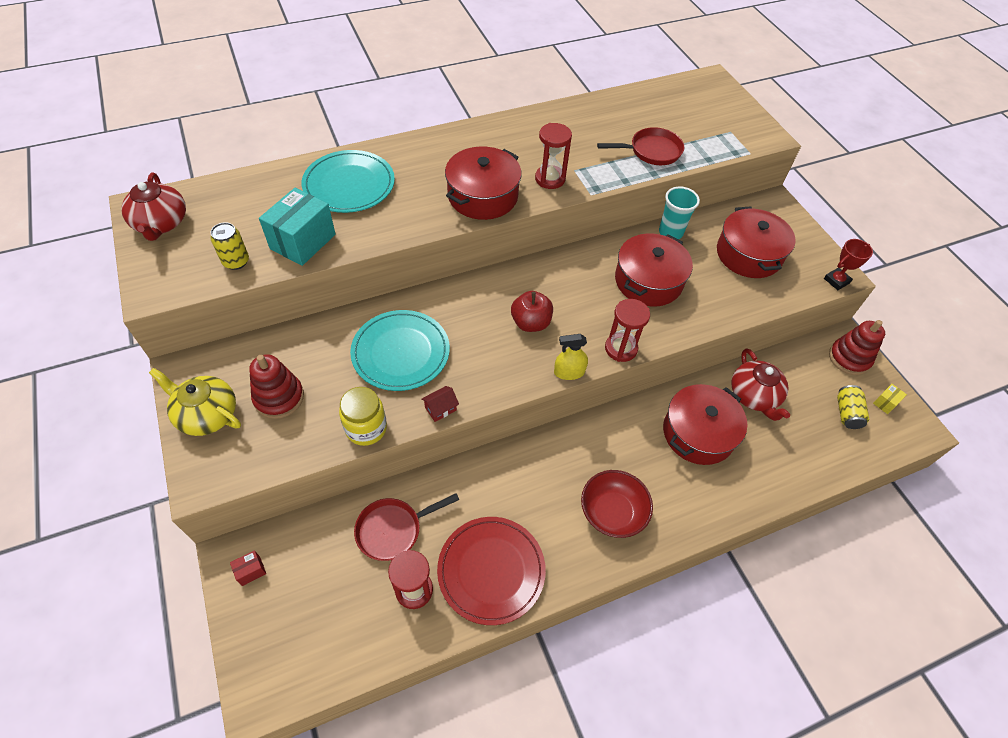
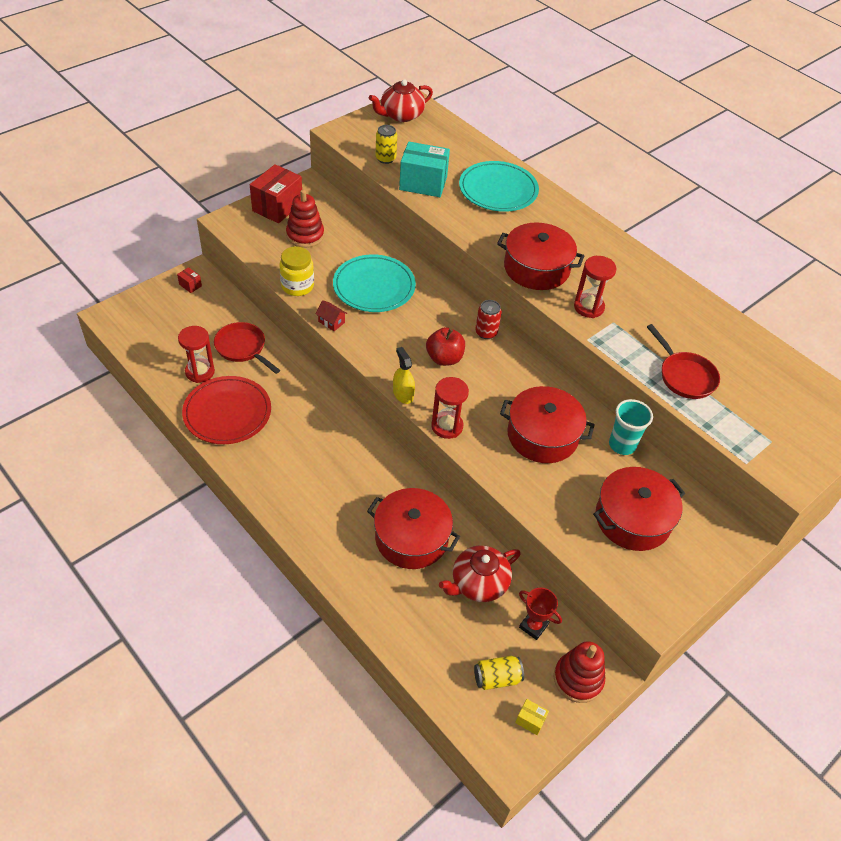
camera: 70 degrees right, 5 degrees down
yellow teapot [149,368,241,436] -> red box [250,164,302,223]
red bowl [581,470,653,538] -> none
red trophy [824,239,873,290] -> red trophy moved to [519,588,562,640]
none -> red can [475,300,502,339]

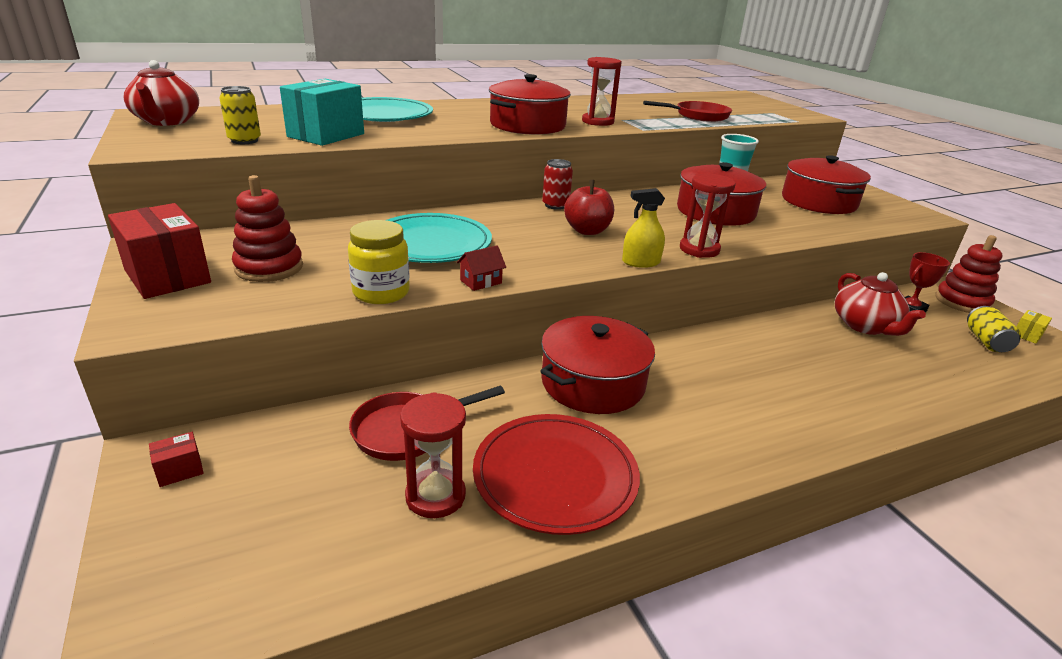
camera: 70 degrees left, 20 degrees down
red pot [367,488,460,569] -> red pot moved to [540,316,655,414]

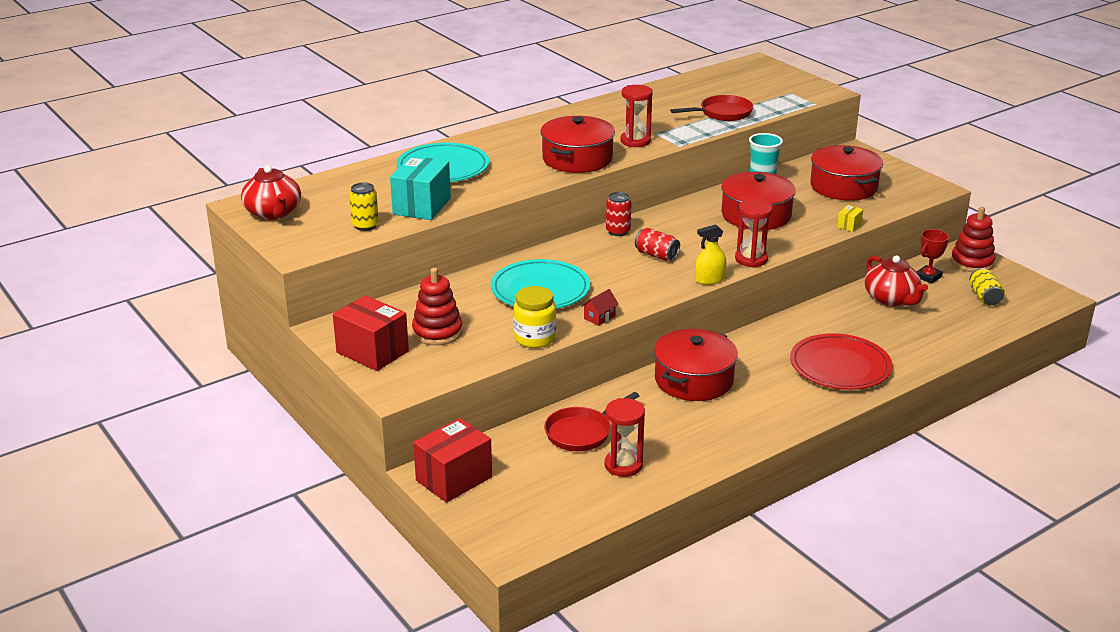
camera: 10 degrees left, 0 degrees up
red box [149,432,204,487] -> red box [413,418,492,503], size x2.31
red plate [473,414,640,535] -> red plate moved to [790,333,893,390]
red apple [564,180,614,235] -> red can [635,228,680,261]
yellow box [1017,310,1052,344] -> yellow box moved to [837,205,863,232]

